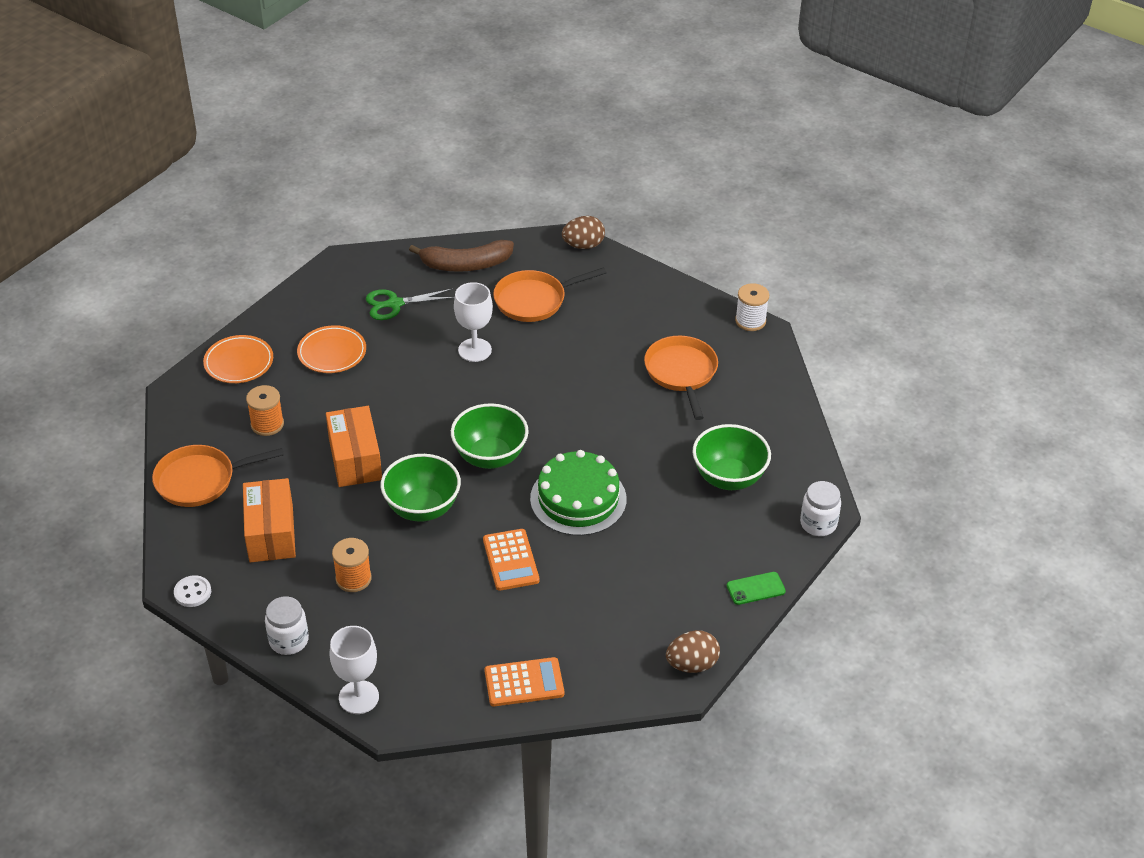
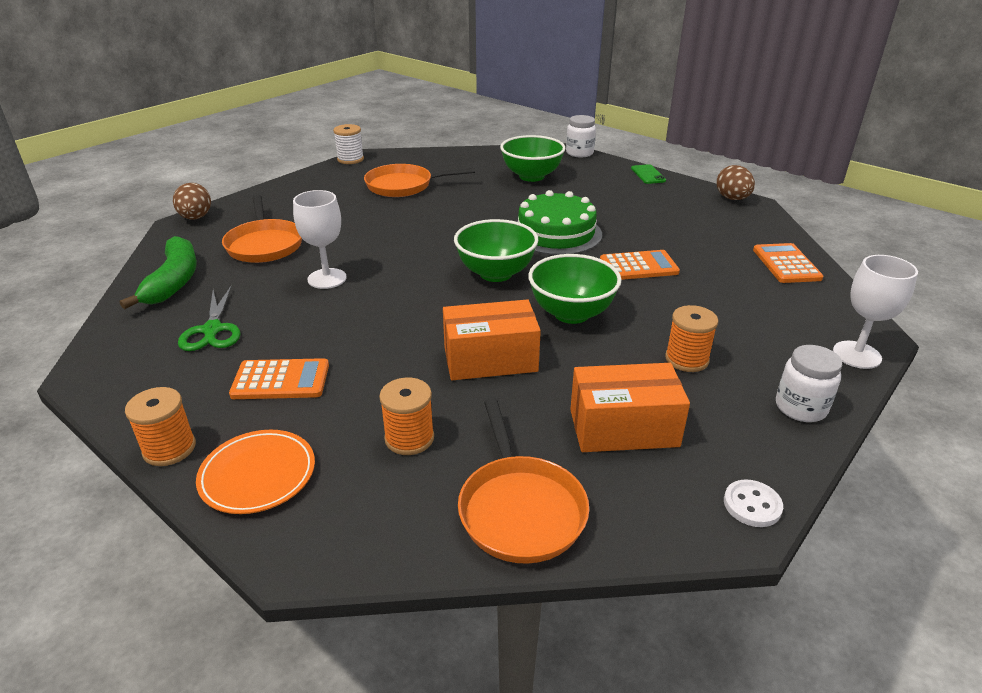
camera: 85 degrees left, 10 degrees down
orange plate [297,325,366,373] -> orange calculator [229,358,329,399]
brown banana [409,240,514,272] -> green banana [120,236,197,309]
none -> orange spool [125,387,196,466]

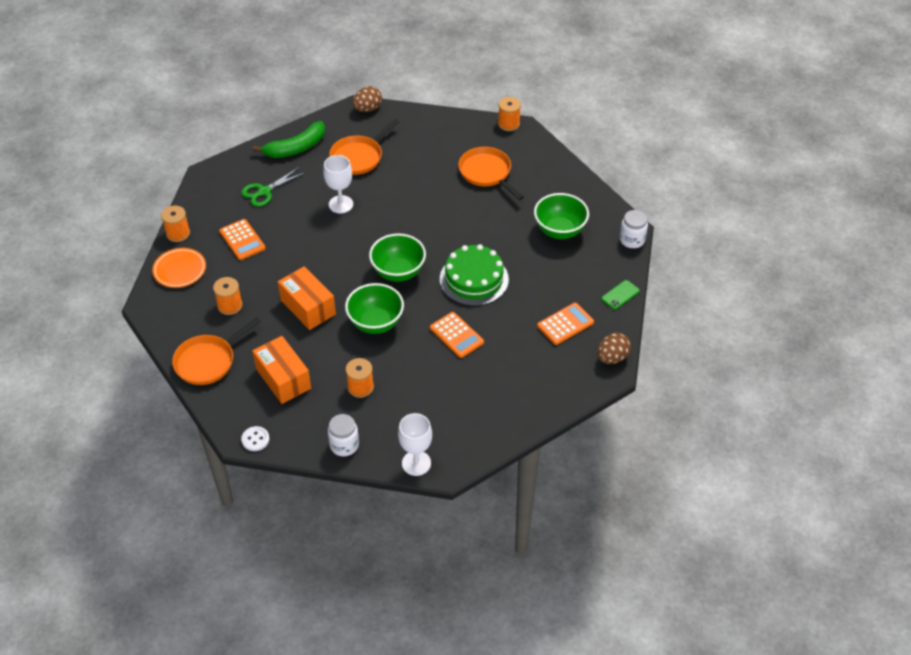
camera: 60 degrees right, 15 degrees up
white spool [333,124,364,164] -> orange spool [498,97,521,131]
orange calculator [753,243,823,283] -> orange calculator moved to [537,303,594,345]

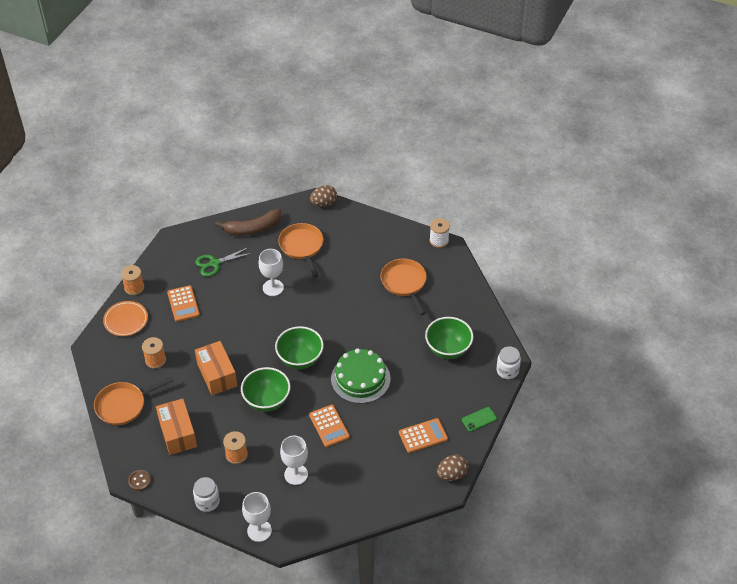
camera: 15 degrees right, 0 degrees up
white button [241,426,270,451] -> brown button [128,470,151,491]
green banana [253,121,325,158] -> brown banana [215,209,281,236]
orange pan [329,119,399,175] -> orange pan turned 105 degrees clockwise [278,223,324,277]
orange spool [498,97,521,131] -> white spool [429,218,450,248]
none -> white goblet [280,436,308,485]

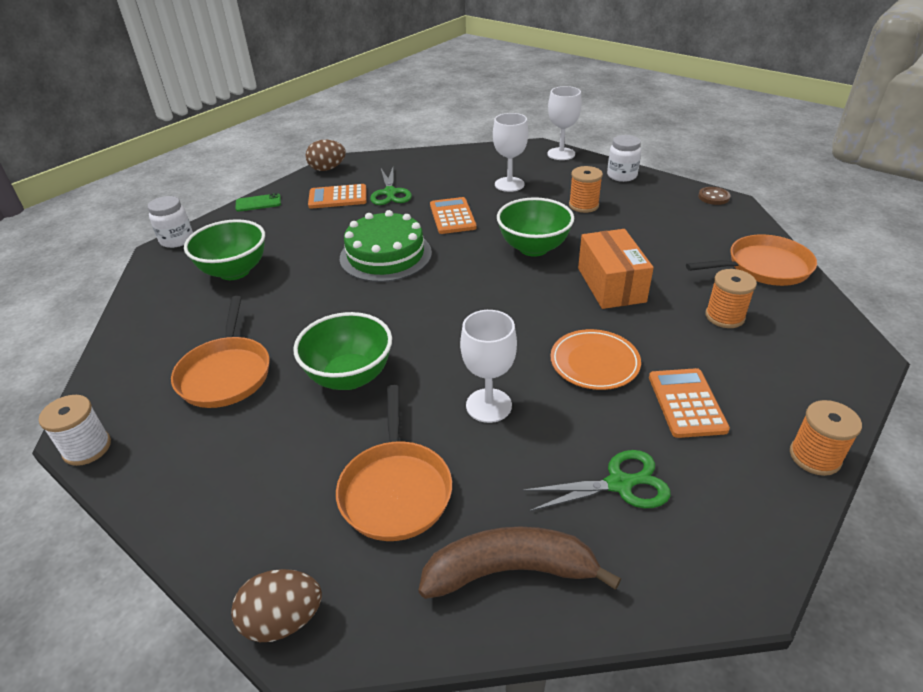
camera: 165 degrees left, 10 degrees down
orange plate [103,301,148,336] -> orange plate moved to [551,329,641,390]
orange box [156,399,197,455] -> none
green bowl [275,326,324,369] -> green bowl moved to [293,312,392,390]
none -> green scissors [370,167,412,205]

